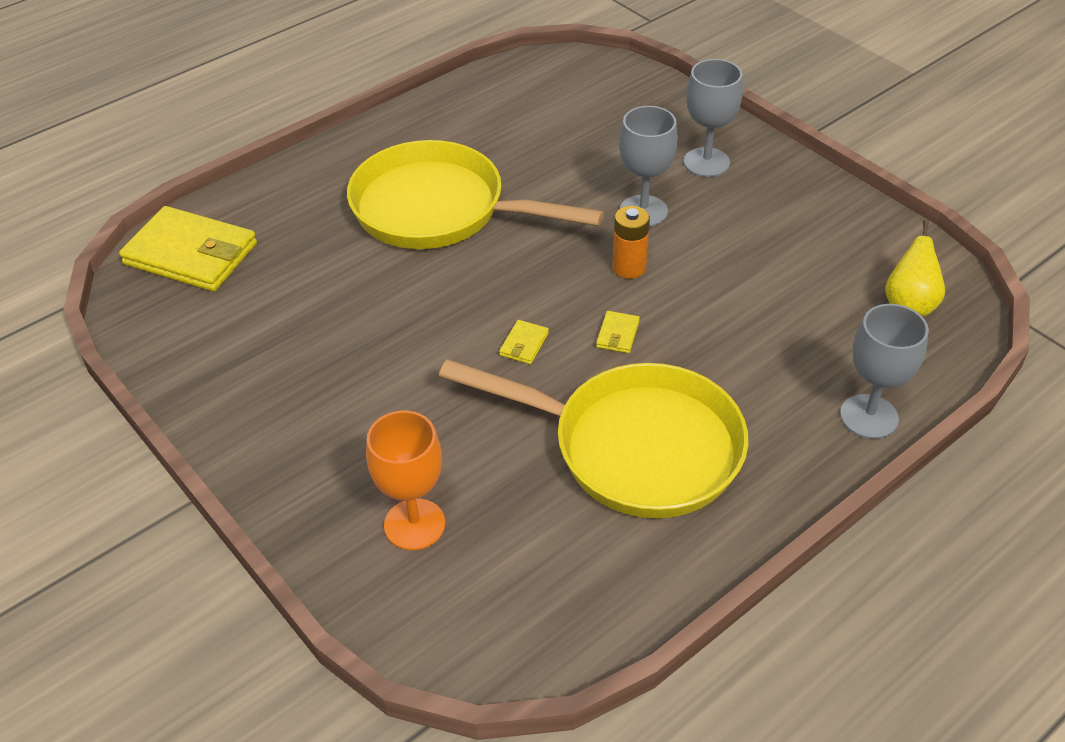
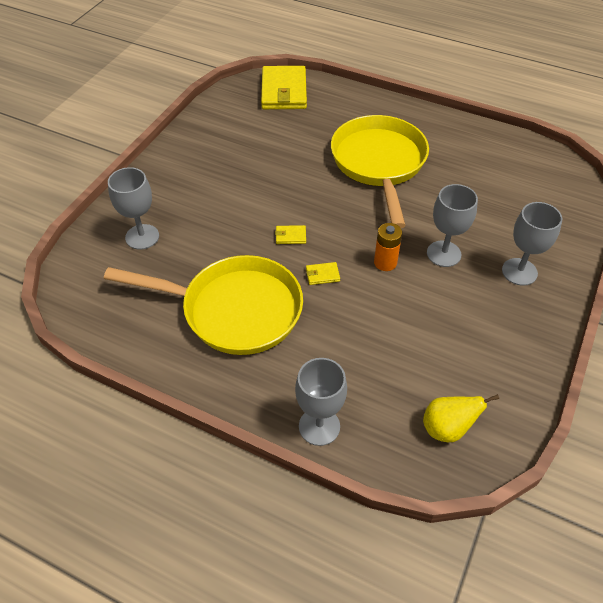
camera: 65 degrees right, 5 degrees up
orange goblet [366,411,445,550] -> grey goblet [108,167,159,250]
yellow pan [439,359,749,518] -> yellow pan turned 75 degrees counterclockwise [104,255,303,355]

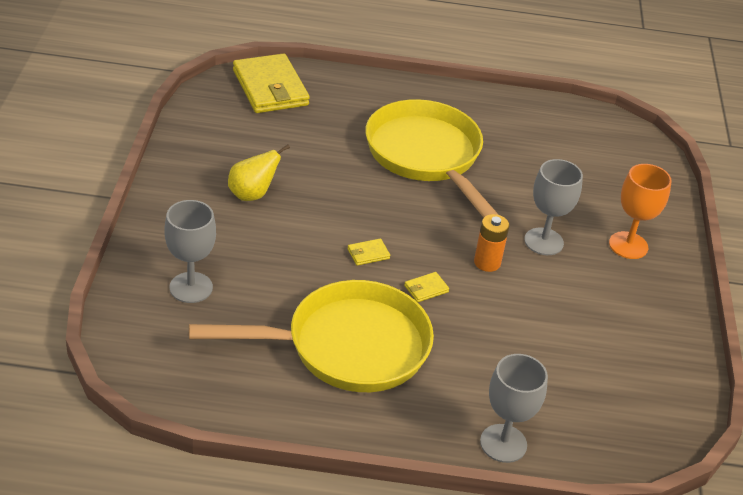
camera: 25 degrees left, 10 degrees down
yellow pear [423,394,499,442] -> yellow pear moved to [228,144,290,201]
grey goblet [502,202,562,286] -> orange goblet [609,164,672,259]

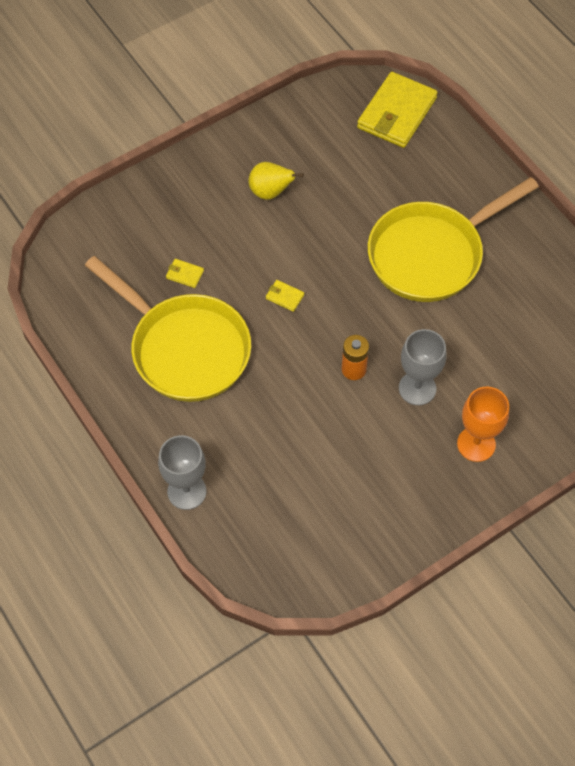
camera: 55 degrees right, 20 degrees up
grey goblet [164,200,216,303] -> none
yellow pan [365,99,499,218] -> yellow pan turned 150 degrees counterclockwise [368,177,539,302]
yellow wallet [404,272,449,302] -> yellow wallet moved to [166,259,204,288]

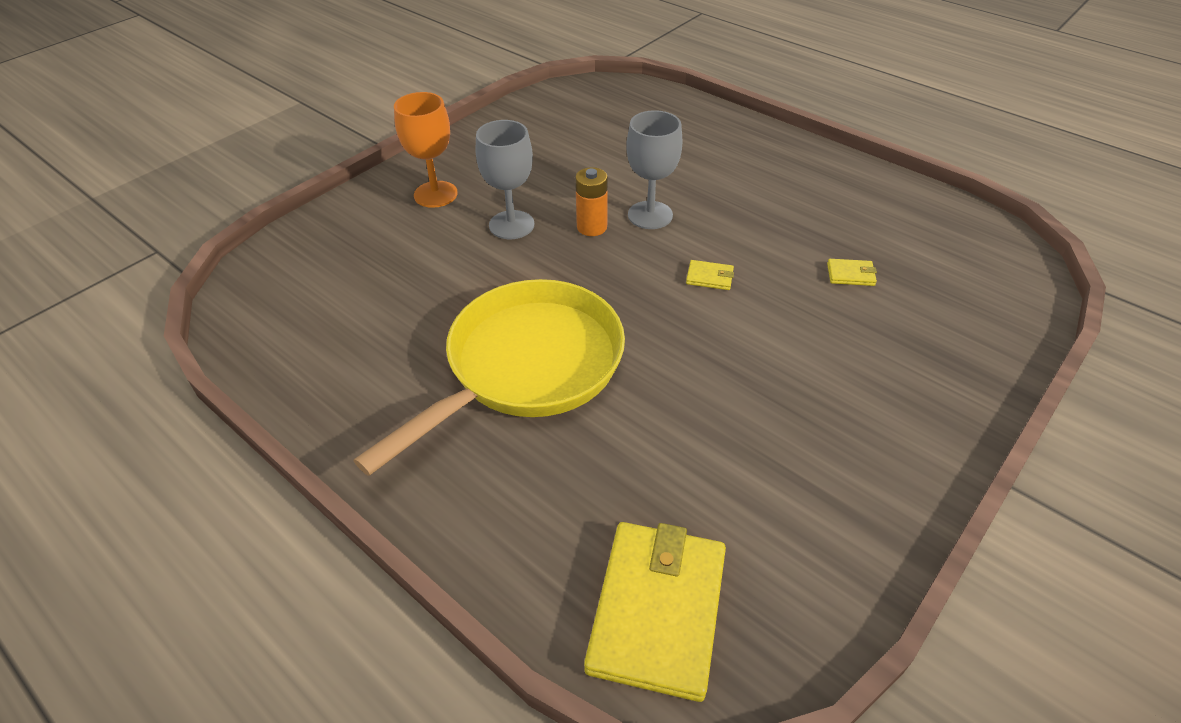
camera: 165 degrees right, 15 degrees down
yellow pan [85,256,251,402] -> none
grey goblet [158,435,206,510] -> grey goblet moved to [626,110,683,229]
yellow pear [248,162,304,200] -> none

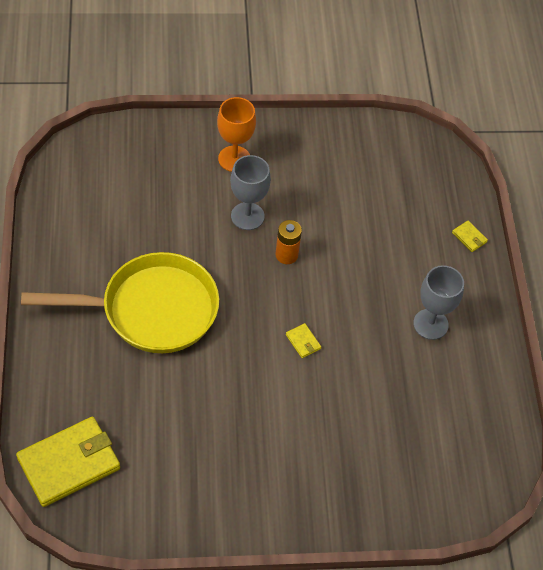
camera: 40 degrees right, 10 degrees up
grey goblet [626,110,683,229] -> grey goblet moved to [413,265,464,340]
yellow wallet [827,259,877,286] -> yellow wallet moved to [452,221,488,252]

